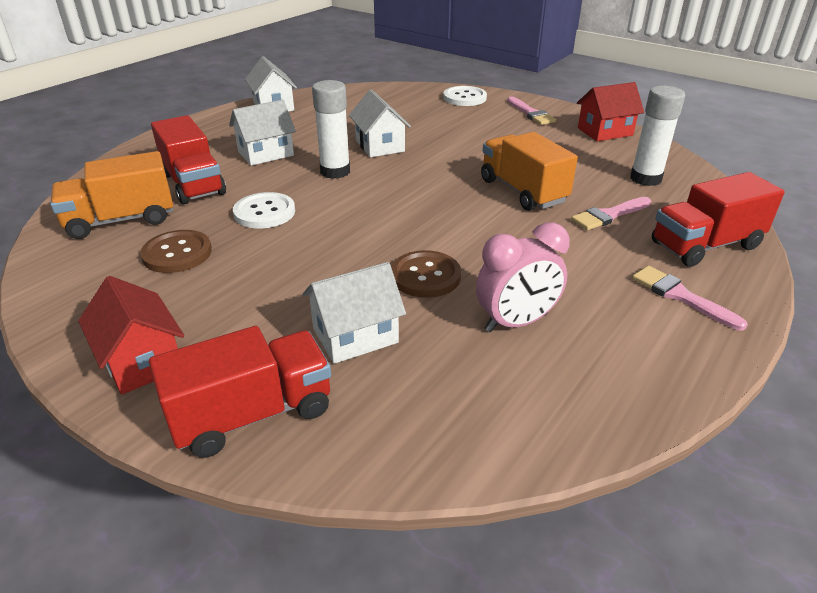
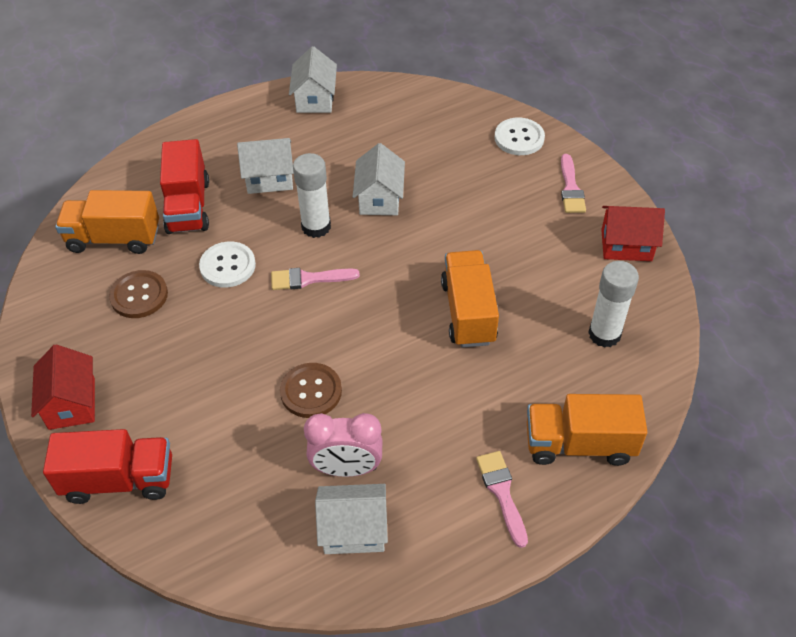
camera: 25 degrees right, 15 degrees up
white house [303,262,406,364] -> white house moved to [315,484,388,554]
pink brush [571,197,651,230] -> pink brush moved to [271,268,360,290]
red truck [652,172,785,267] -> orange truck [527,394,647,466]

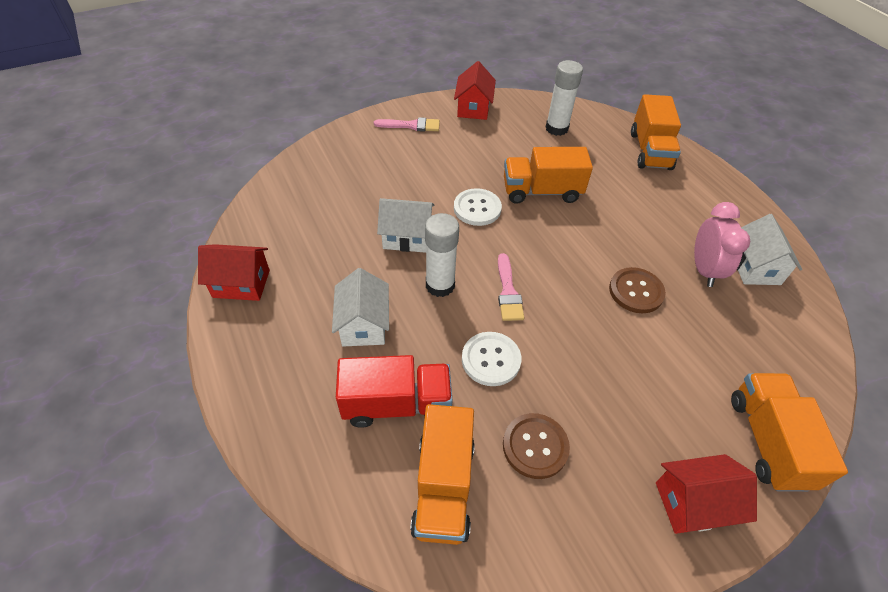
camera: 90 degrees left, 0 degrees up
red truck [43,429,172,504] -> orange truck [731,373,848,492]
white house [289,46,337,113] -> red house [198,244,270,301]
pink brush [476,451,528,548] -> none
white button [495,118,545,155] -> white button moved to [454,188,502,226]

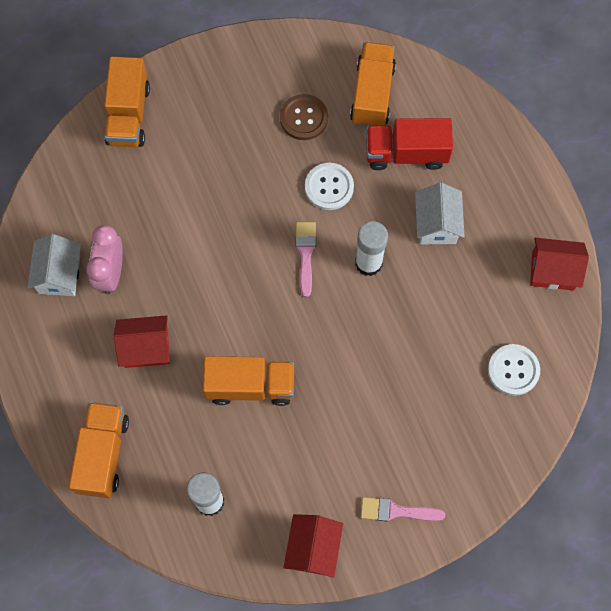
camera: 175 degrees left, 20 degrees up
white house [377,198,434,253] -> none
white button [454,188,502,226] -> white button moved to [488,344,540,396]
brown button [609,267,666,313] -> none
red house [656,454,757,534] -> red house moved to [114,315,170,368]

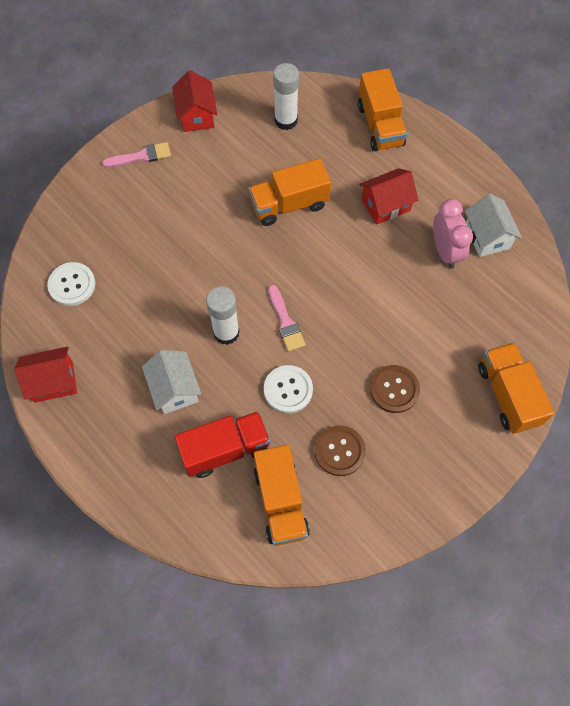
camera: 160 degrees right, 5 degrees down
none -> brown button [370,365,420,413]

